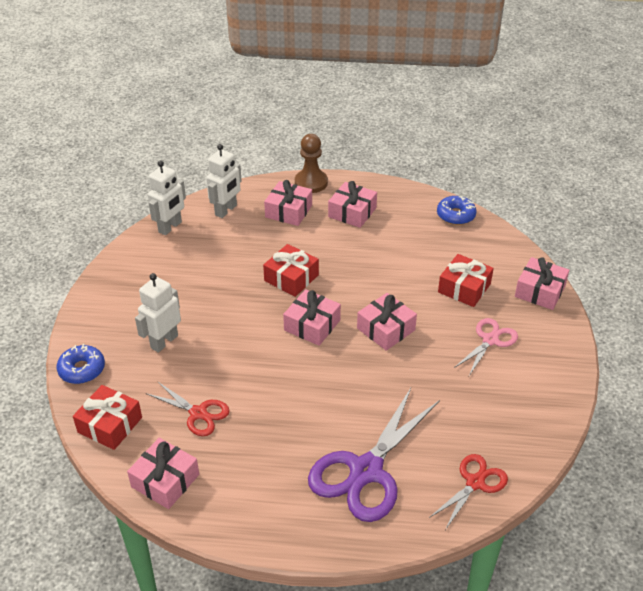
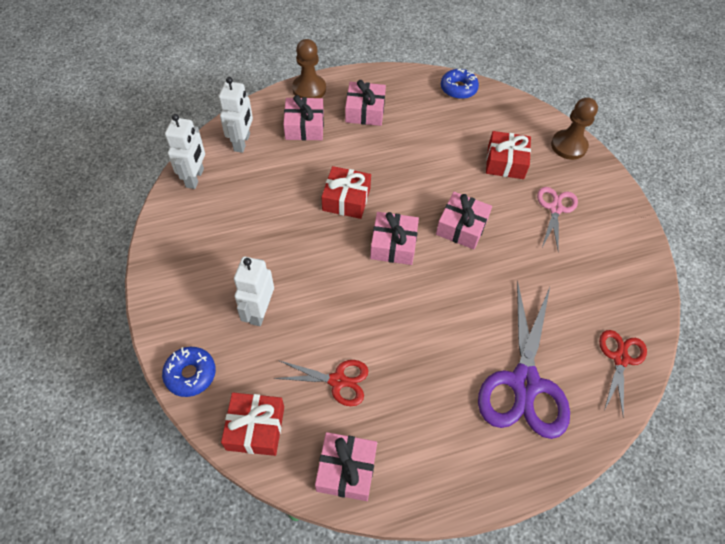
camera: 25 degrees left, 15 degrees up
pink gift [515,257,569,310] -> brown pawn [551,97,598,160]

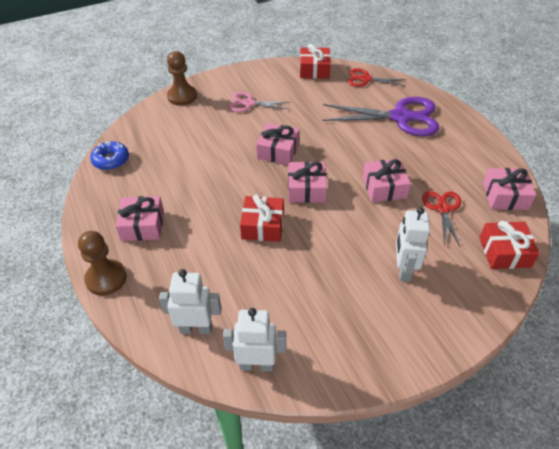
camera: 95 degrees left, 10 degrees down
blue donut [162,347,216,397] -> none
white robot [234,257,274,326] -> white robot turned 90 degrees clockwise [396,207,430,282]
pink gift [283,95,324,140] -> pink gift moved to [363,159,411,202]
red gift [486,131,531,179] -> red gift moved to [300,44,331,78]

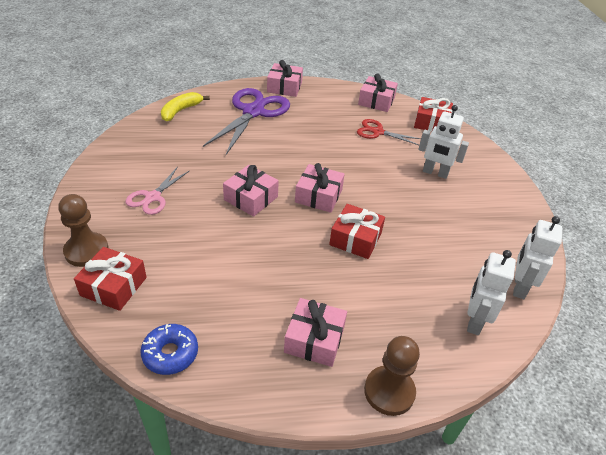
camera: 75 degrees left, 5 degrees down
red gift [300,44,331,78] -> red gift moved to [74,247,147,311]
red scissors [347,68,406,87] -> yellow banana [161,92,210,121]
pink gift [363,159,411,202] -> pink gift moved to [267,60,303,97]

